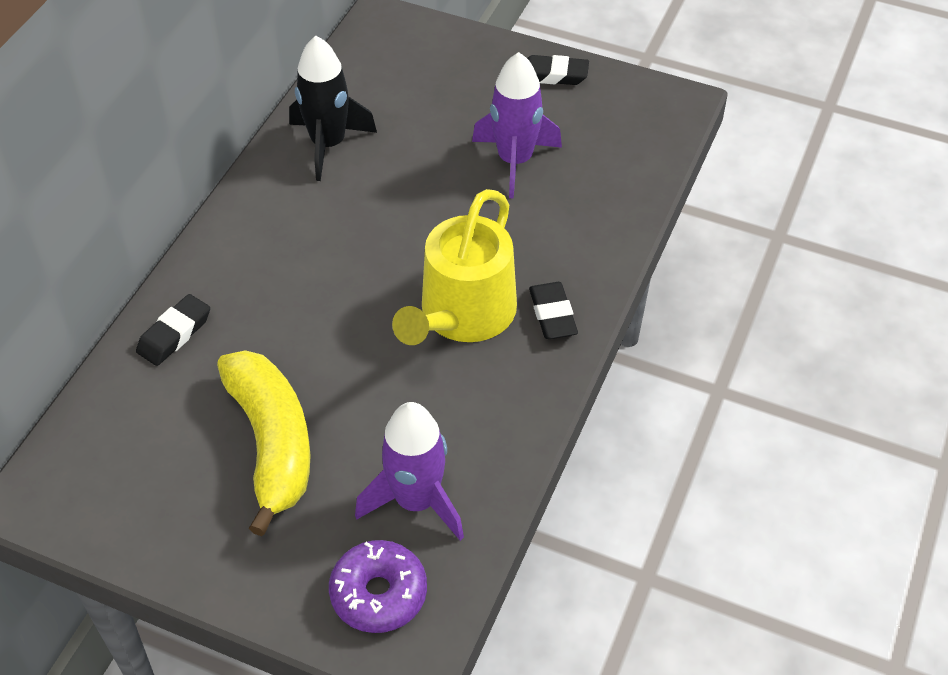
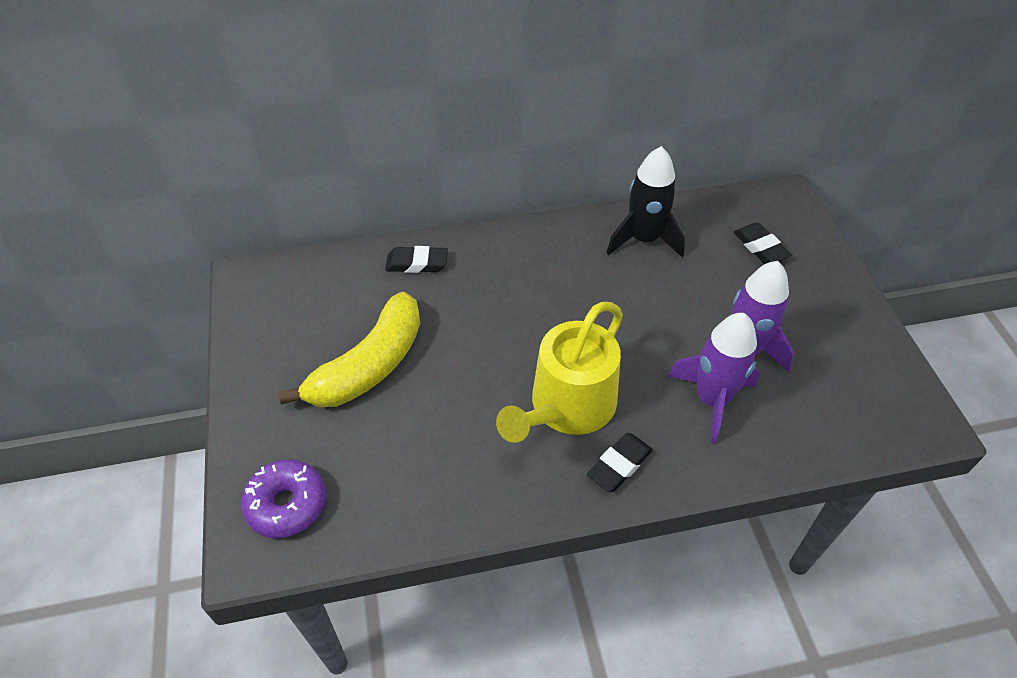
camera: 55 degrees right, 0 degrees up
purple rocket [355,402,464,541] -> purple rocket moved to [668,313,760,444]
yellow watering can [392,189,517,345] -> yellow watering can turned 45 degrees counterclockwise [496,302,623,443]
black eraser [527,55,589,85] -> black eraser moved to [733,223,791,264]

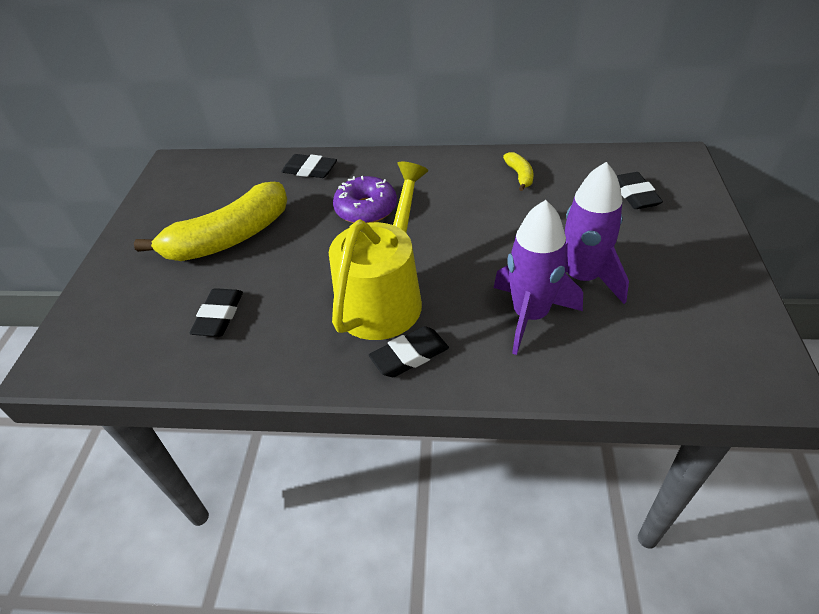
camera: 20 degrees right, 5 degrees down
purple donut [241,460,326,538] -> purple donut moved to [333,176,397,223]
yellow watering can [496,302,623,443] -> yellow watering can turned 150 degrees clockwise [329,161,428,340]
black rocket [607,146,685,257] -> yellow banana [503,152,534,191]
none -> black eraser [189,288,243,337]

